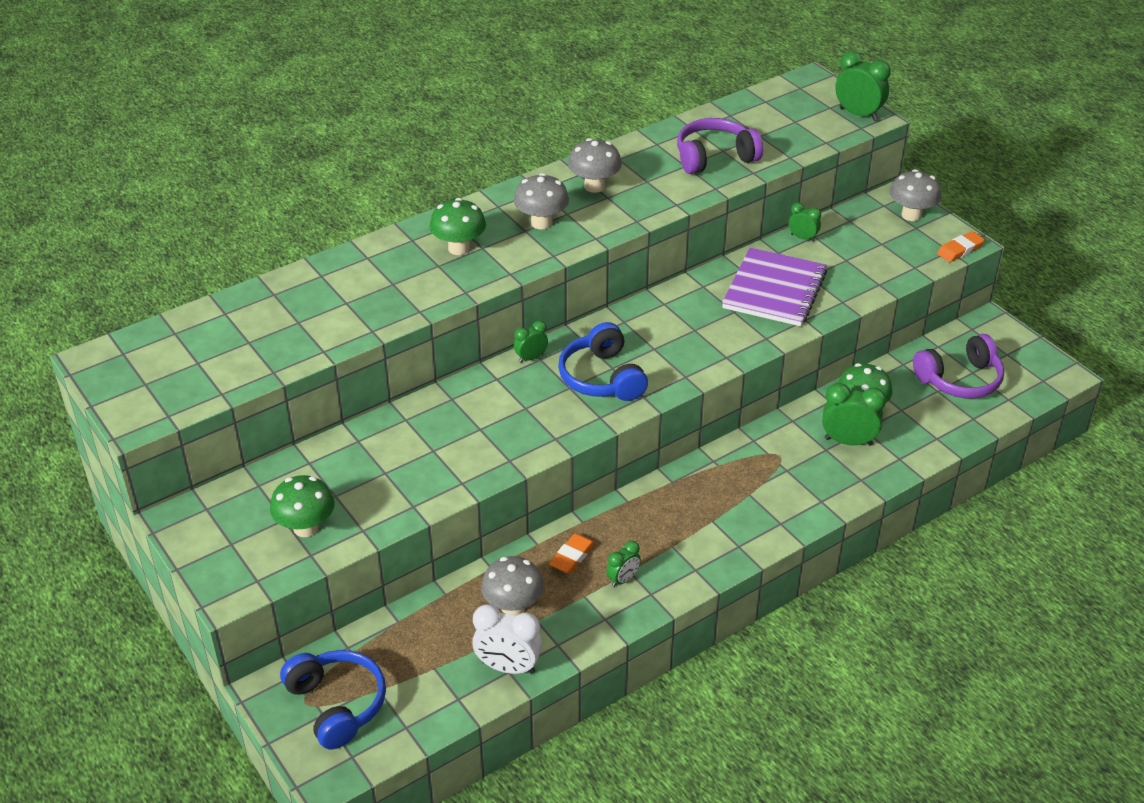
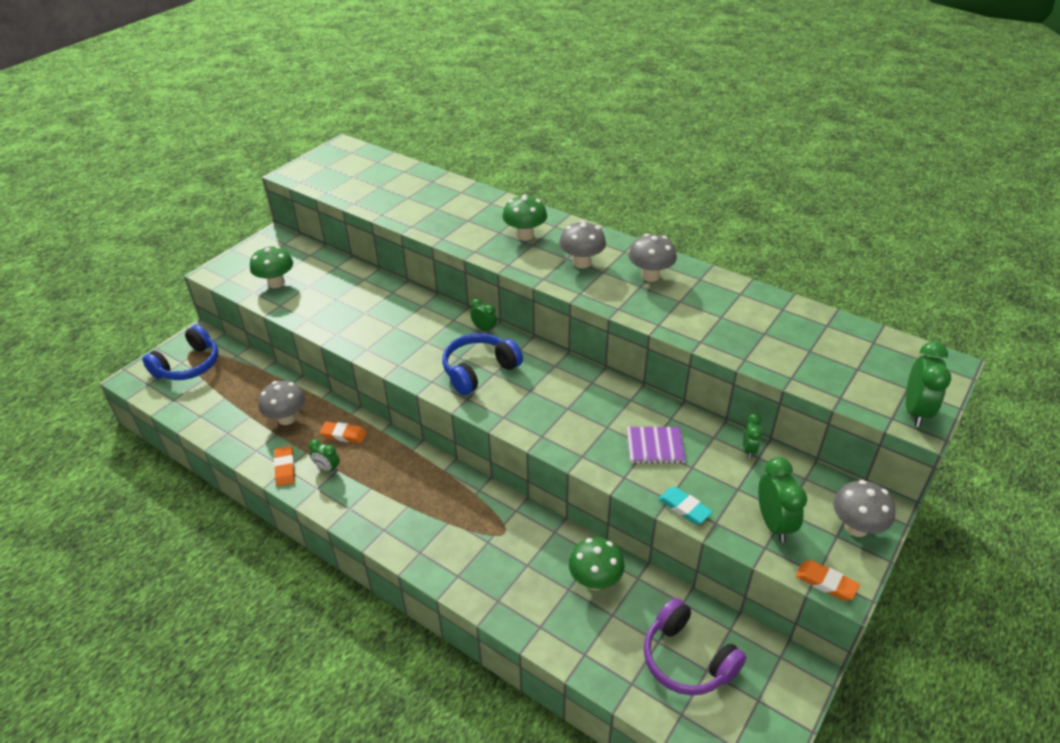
camera: 70 degrees right, 0 degrees up
white clock [472,604,542,674] -> none
purple headphones [677,118,763,174] -> none
purple notebook [722,248,827,326] -> purple notebook [627,427,686,464], size x0.57
green clock [822,383,886,446] -> green clock moved to [758,457,807,543]
none -> orange eraser [274,446,295,486]
none -> turquoise eraser [658,487,713,524]

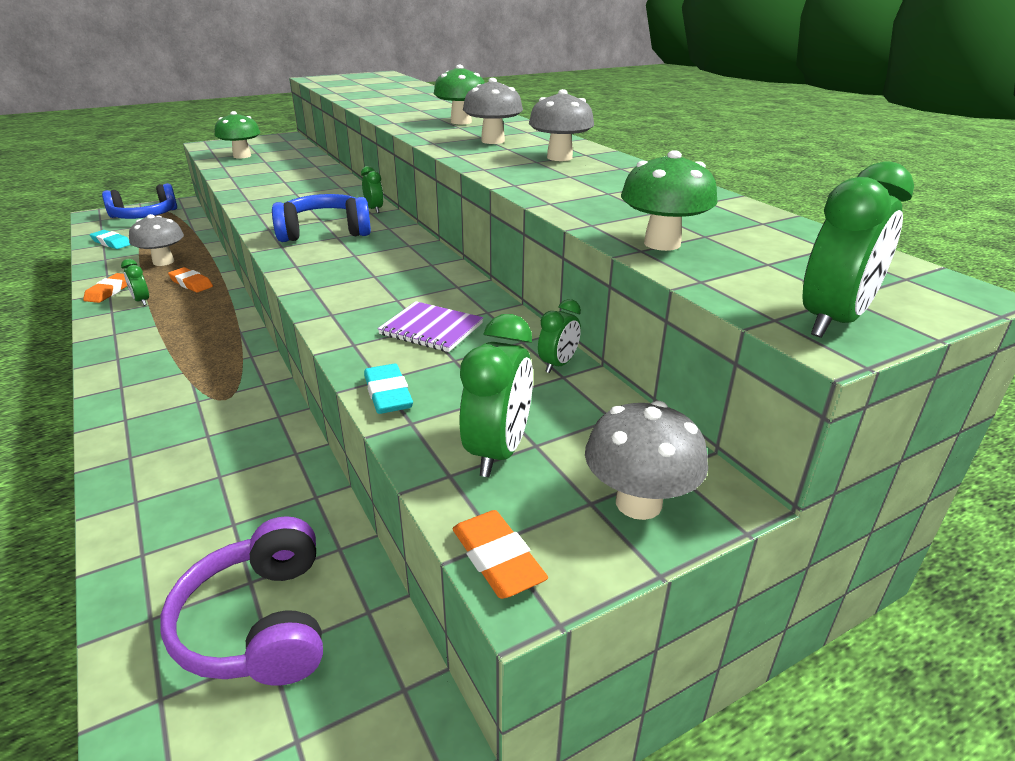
camera: 25 degrees right, 10 degrees down
green mushroom [569,537,625,590] -> green mushroom moved to [621,150,717,251]
none -> turquoise eraser [90,230,131,249]

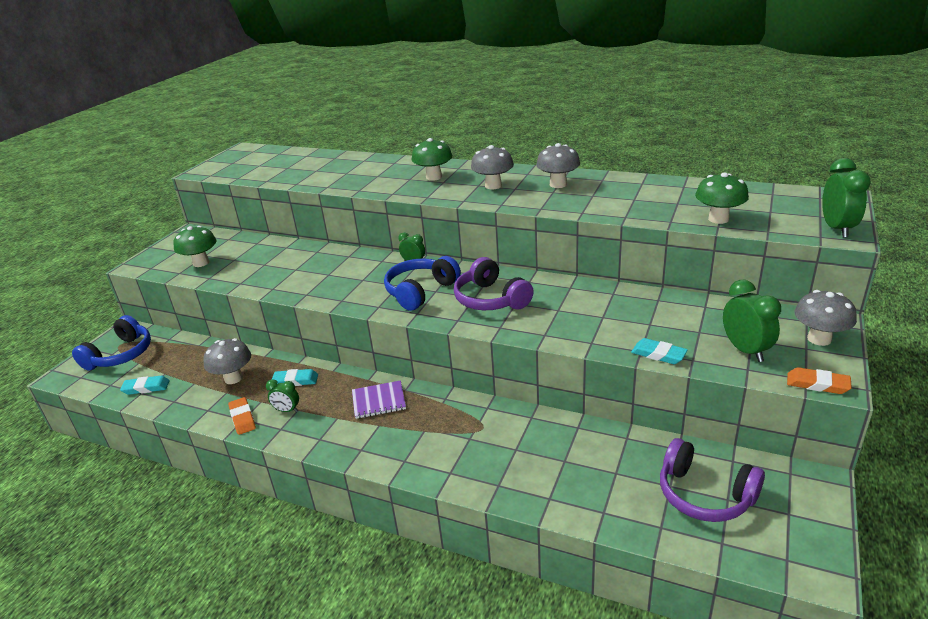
camera: 35 degrees left, 0 degrees up
orange eraser [168,267,213,293] -> turquoise eraser [272,369,318,386]
purple notebook [378,301,483,352] -> purple notebook moved to [352,380,406,419]
green clock [538,299,581,373] -> none
none -> purple headphones [454,257,534,310]

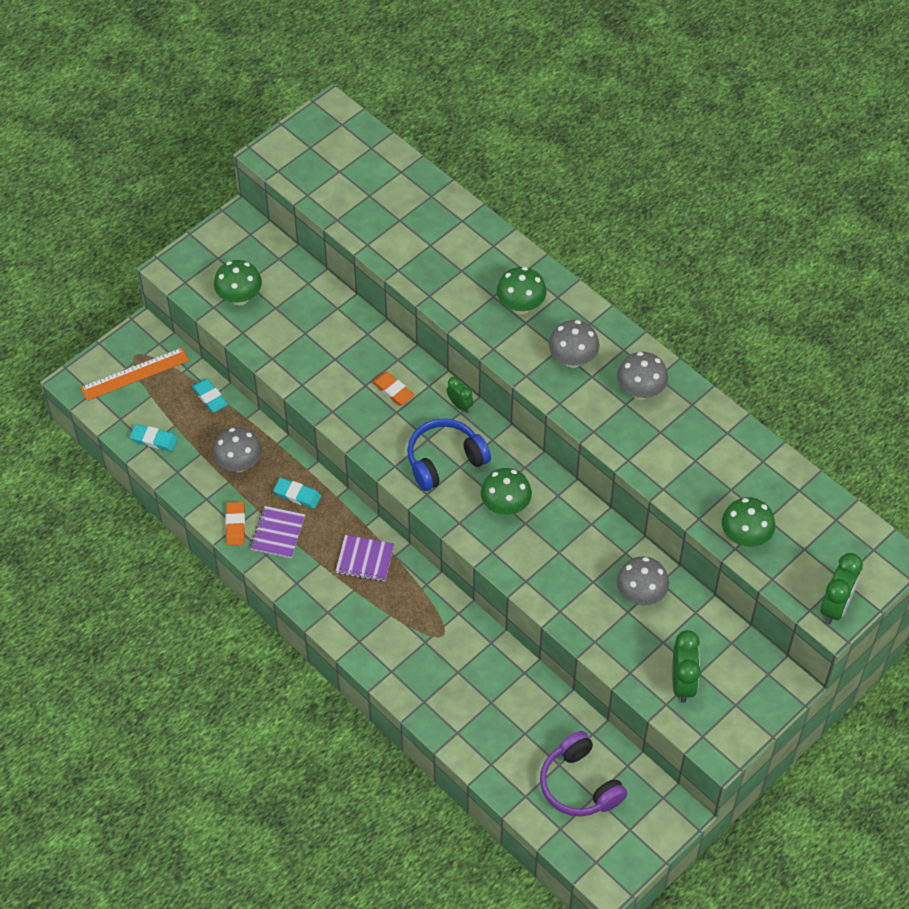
camera: 20 degrees right, 25 degrees up
blue headphones [72,315,151,371] -> orange ruler [80,348,189,401]
green clock [266,379,299,412] -> purple notebook [250,506,305,558]
purple headphones [454,257,534,310] -> green mushroom [481,468,532,515]
turquoise eraser [631,338,688,364] -> turquoise eraser moved to [192,378,228,413]
orange eraser [787,367,852,394] -> orange eraser moved to [372,372,415,406]
grey mushroom [794,290,857,346] -> grey mushroom moved to [617,556,669,605]

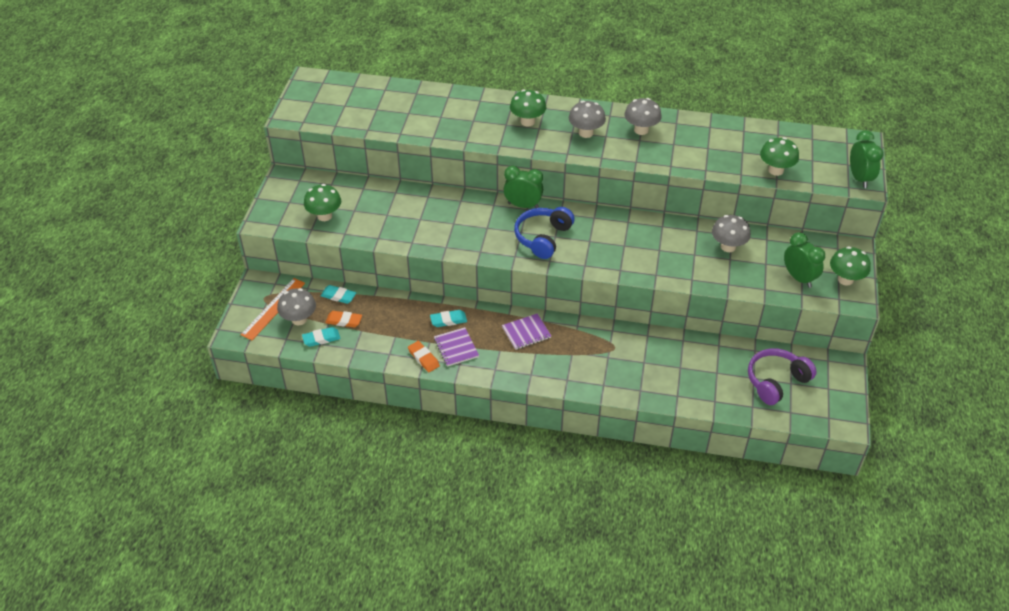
camera: 35 degrees left, 10 degrees down
grey mushroom [213,427,262,472] -> grey mushroom moved to [277,288,316,325]
orange eraser [372,372,415,406] -> orange eraser moved to [325,311,362,327]
green clock [447,377,474,413] -> green clock [503,166,543,208], size x1.72
green mushroom [481,468,532,515] -> green mushroom moved to [830,246,871,286]
purple headphones [540,731,627,817] -> purple headphones turned 120 degrees clockwise [748,348,817,405]

